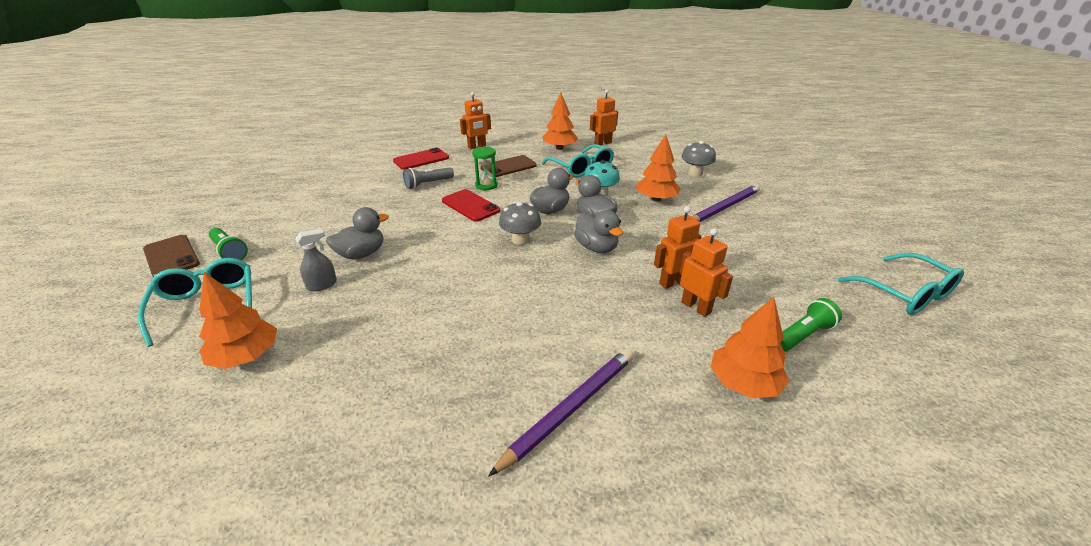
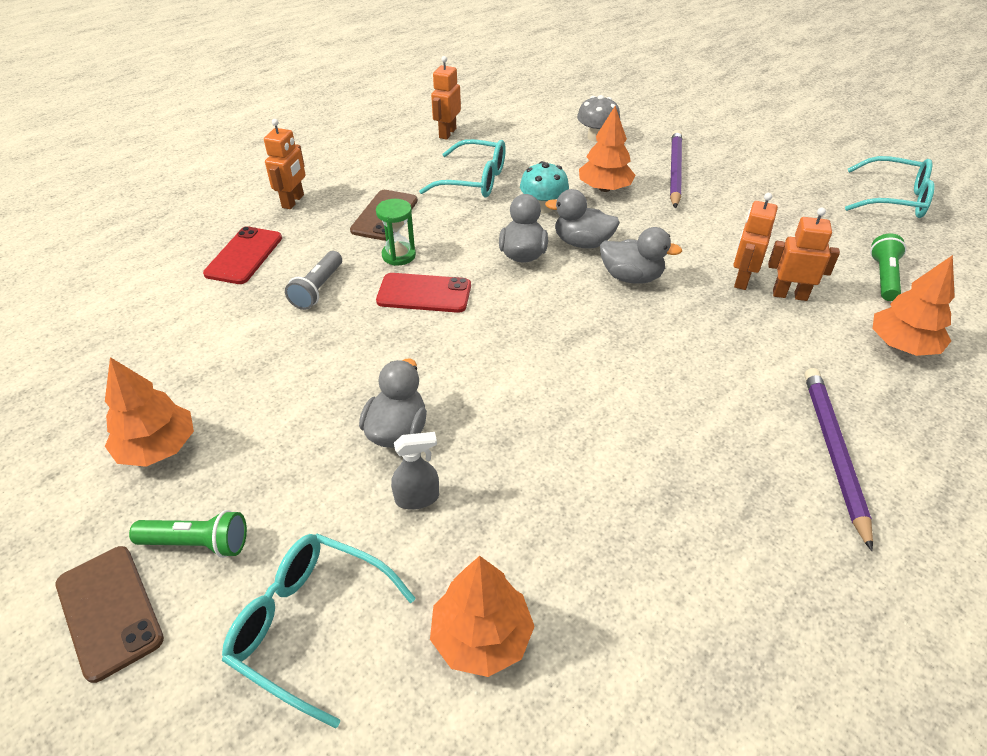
camera: 40 degrees left, 10 degrees up
brown phone [143,235,200,277] -> brown phone turned 45 degrees clockwise [56,546,164,683]
grey spray bottle [295,228,337,291] -> grey spray bottle turned 60 degrees clockwise [391,432,439,510]
grey mushroom [499,202,541,245] -> none
orange tree [543,93,578,150] -> orange tree moved to [105,357,194,467]

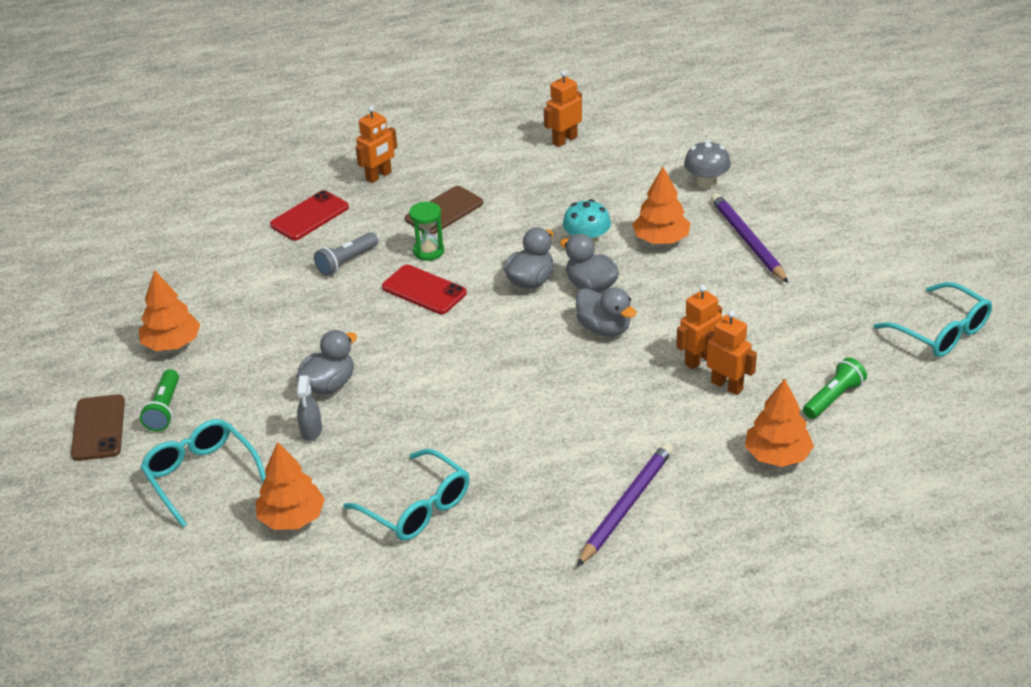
camera: 30 degrees right, 5 degrees down
green flashlight [129,510,247,558] -> green flashlight turned 60 degrees clockwise [140,369,179,431]
grey spray bottle [391,432,439,510] -> grey spray bottle turned 75 degrees clockwise [297,376,322,441]
turquoise glasses [419,139,506,198] -> turquoise glasses moved to [344,449,470,541]
purple pencil [670,130,682,209] -> purple pencil turned 60 degrees counterclockwise [711,193,788,283]

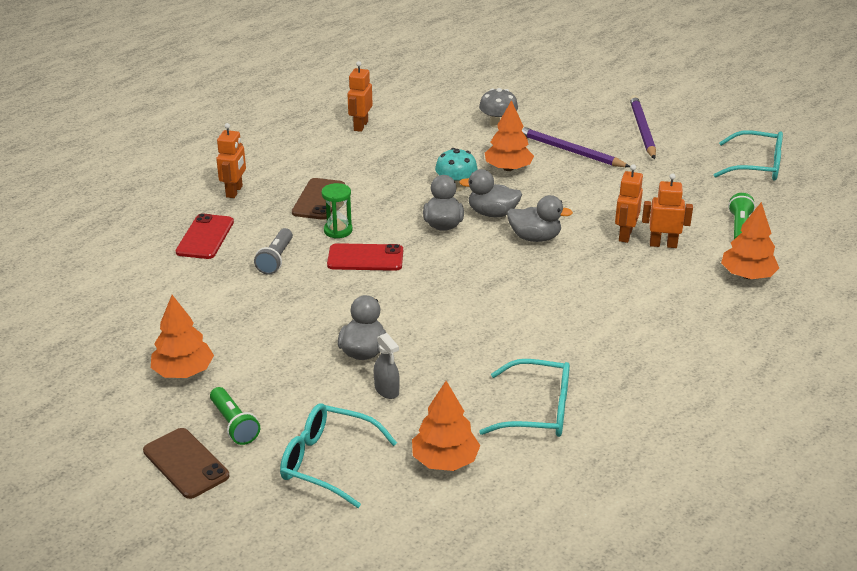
camera: 35 degrees left, 5 degrees down
purple pencil [577,443,673,566] -> purple pencil moved to [630,95,656,159]

